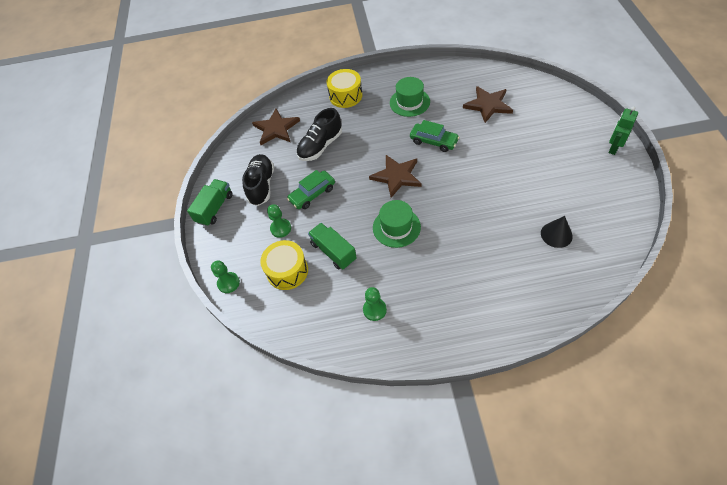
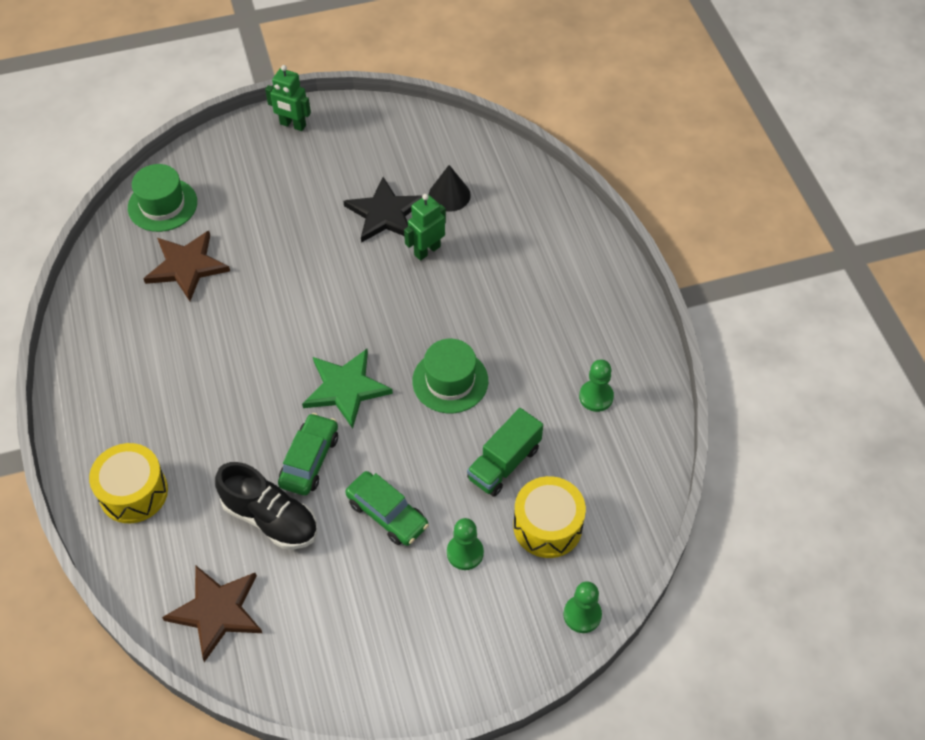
camera: 105 degrees left, 0 degrees up
green truck [187,179,233,226] -> none
black shoe [242,154,274,206] -> none
brown star [369,155,421,198] -> green star [302,349,393,429]
green hat [390,77,430,117] -> green hat moved to [128,164,197,232]
green car [410,120,459,152] -> green car moved to [278,413,338,496]
none -> black star [344,177,422,243]
none -> green robot [404,194,446,261]

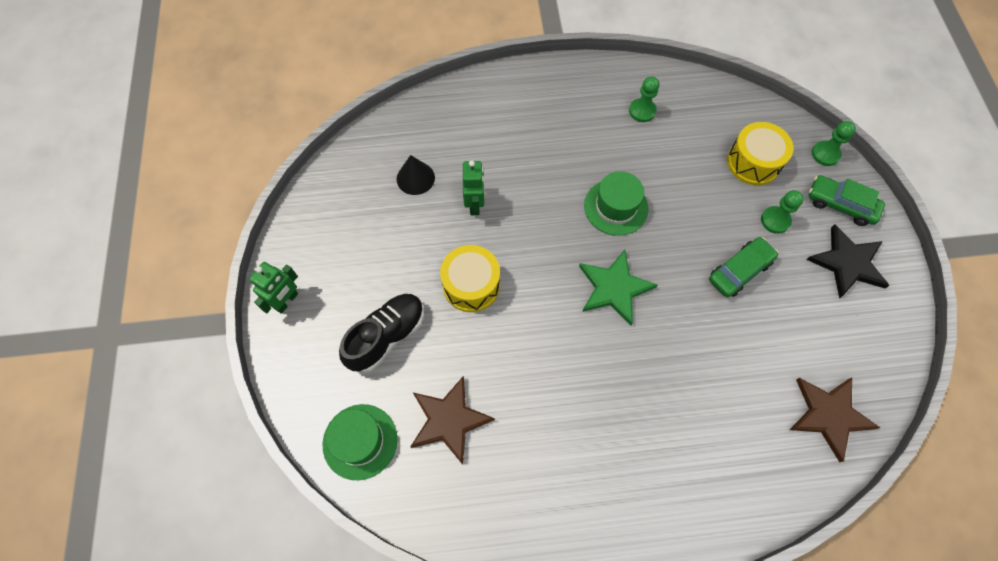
camera: 80 degrees left, 10 degrees up
yellow drum [89,443,168,523] -> yellow drum moved to [440,245,500,312]
black shoe [215,462,317,550] -> black shoe moved to [339,294,424,373]
green car [278,413,338,496] -> green car moved to [809,175,885,226]
black star [344,177,422,243] -> black star moved to [806,224,890,298]
green robot [404,194,446,261] -> green robot turned 150 degrees counterclockwise [463,161,485,215]
green truck [467,408,543,497] -> none

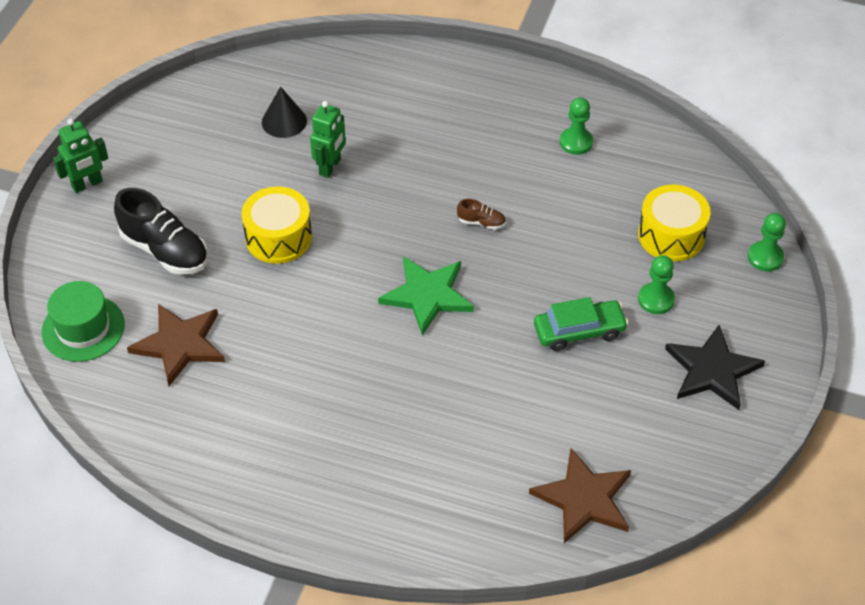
camera: 25 degrees right, 15 degrees down
black shoe [339,294,424,373] -> black shoe turned 60 degrees clockwise [114,188,208,275]
green hat [584,171,648,236] -> brown shoe [457,199,506,230]
green car [809,175,885,226] -> none

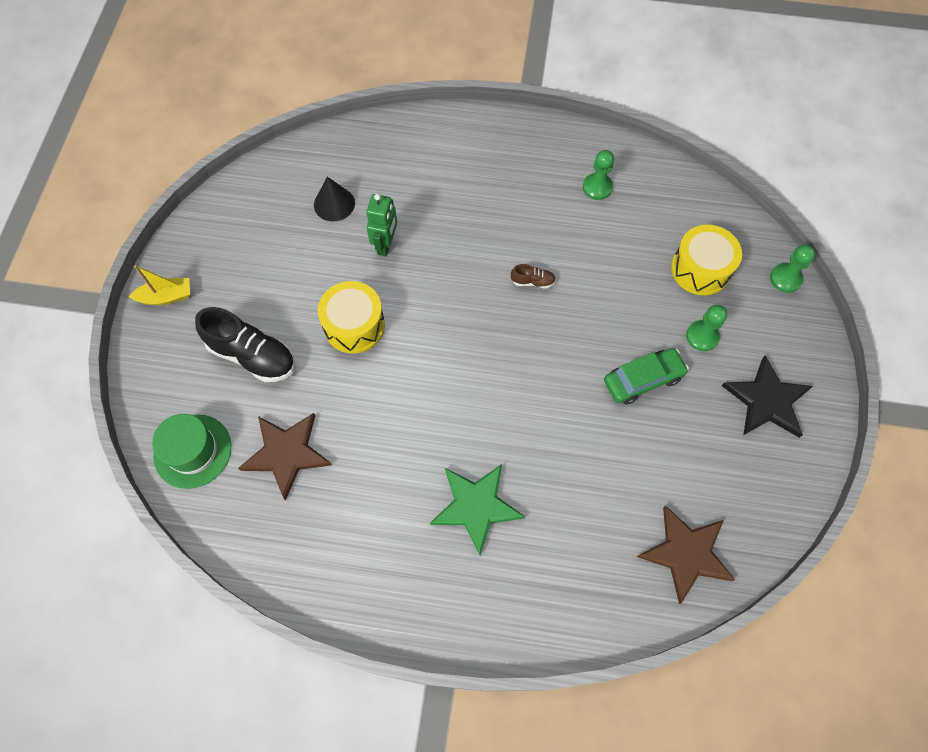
camera: 10 degrees left, 15 degrees up
green robot [53,119,108,193] -> yellow boat [128,265,190,305]
green star [378,256,474,335] -> green star moved to [430,464,525,555]

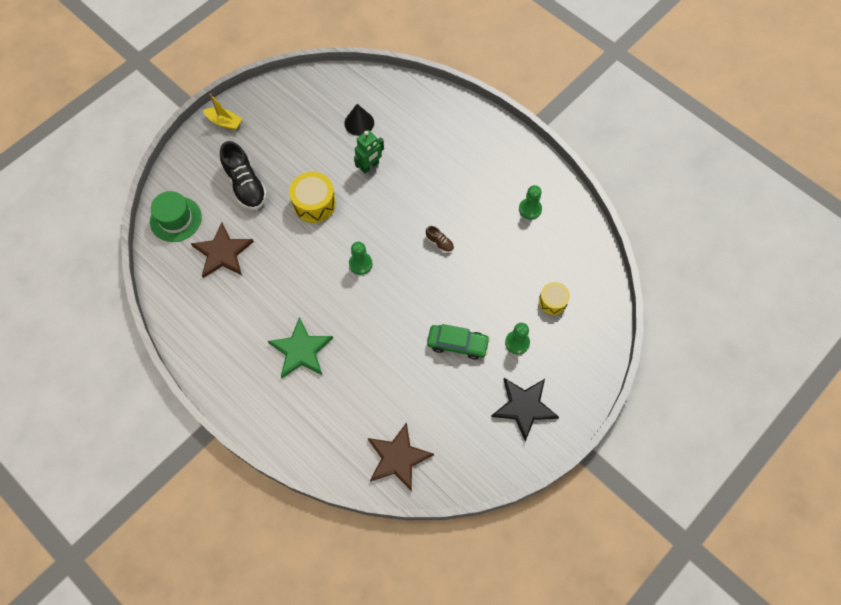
camera: 35 degrees right, 0 degrees up
yellow drum [671,225,742,295] -> yellow drum [539,282,570,315], size x0.62
green pawn [770,245,815,293] -> green pawn moved to [349,242,372,275]

